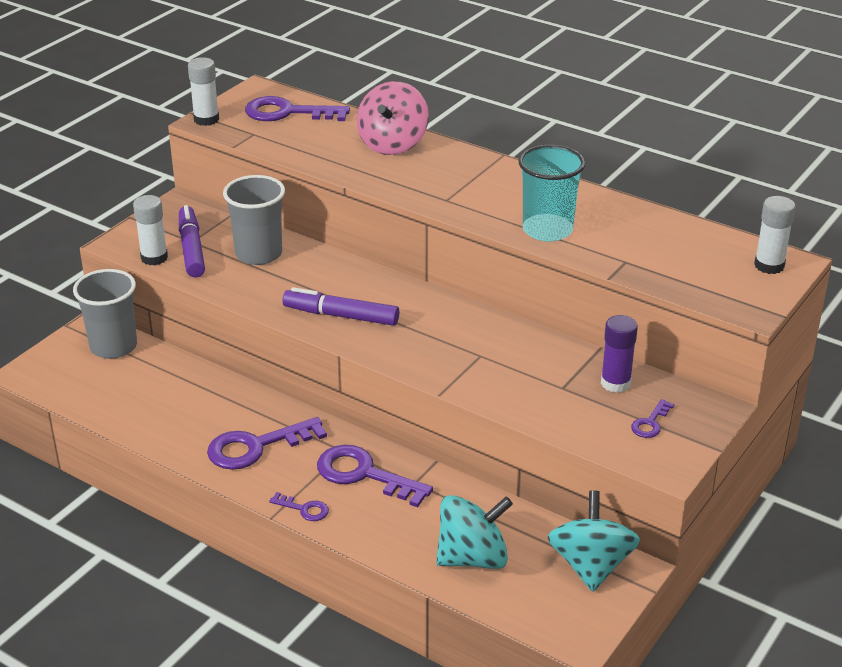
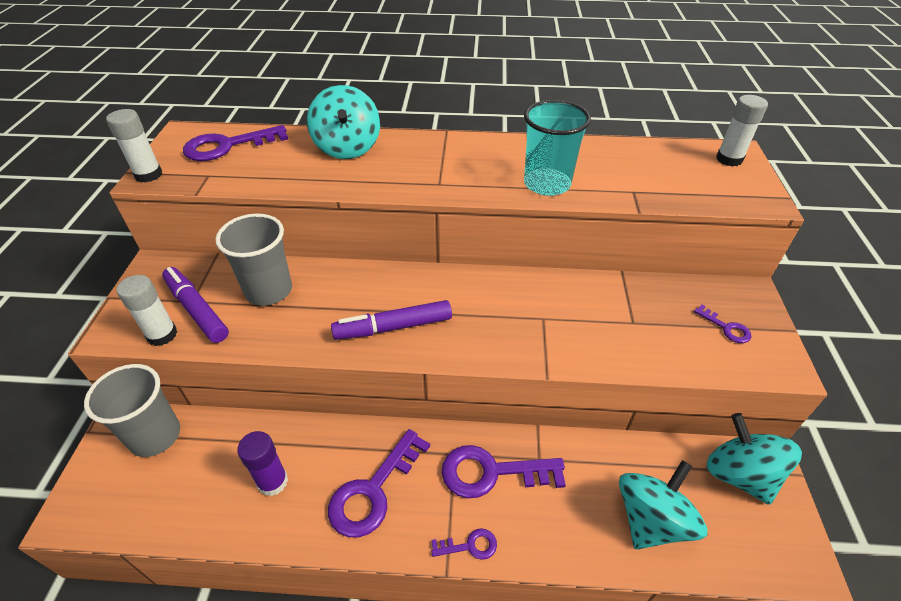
camera: 30 degrees left, 10 degrees up
pink spinning top [357,81,429,155] -> turquoise spinning top [307,85,380,159]
purple glue stick [601,315,638,393] -> purple glue stick moved to [237,431,288,496]
purple key [631,399,674,438] -> purple key turned 45 degrees counterclockwise [694,305,752,343]

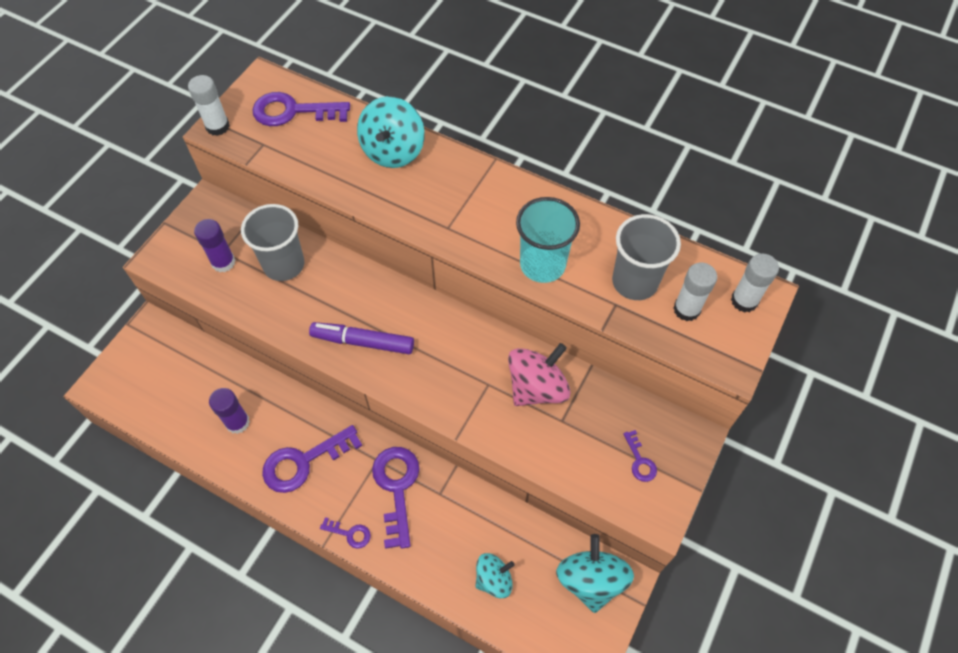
camera: 25 degrees right, 15 degrees up
grey cup [84,364,180,457] -> grey cup moved to [612,214,681,300]
white glue stick [117,275,177,346] -> white glue stick moved to [673,263,717,321]
purple marker [162,267,229,343] -> purple glue stick [194,219,235,272]
purple key [442,445,566,498] -> purple key turned 60 degrees clockwise [372,447,419,549]
turquoise spinning top [619,460,708,549] -> turquoise spinning top [475,553,515,598], size x0.63
none -> pink spinning top [508,343,570,406]

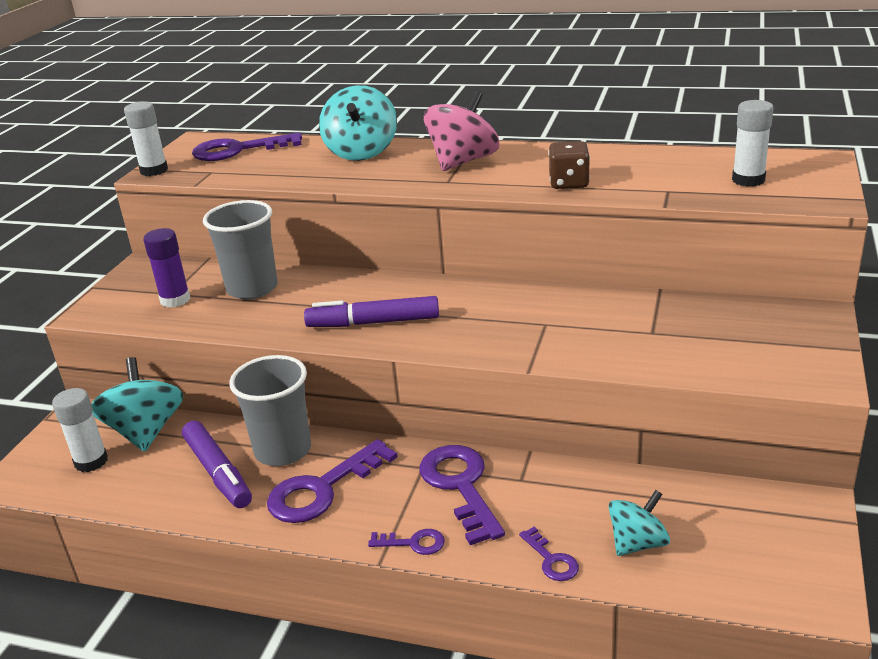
camera: 10 degrees left, 30 degrees down
purple glue stick [209,388,250,434] -> purple marker [182,421,252,508]
pink spinning top [508,343,570,406] -> pink spinning top moved to [424,91,500,171]
turquoise cup [516,197,580,283] -> brown dice [548,141,590,189]
turquoise spinning top [556,534,634,613] -> turquoise spinning top moved to [91,357,183,452]
grey cup [612,214,681,300] -> grey cup moved to [229,355,311,466]
purple key [623,430,657,482] -> purple key moved to [519,527,579,581]
white glue stick [731,254,779,313] -> white glue stick moved to [52,388,108,472]

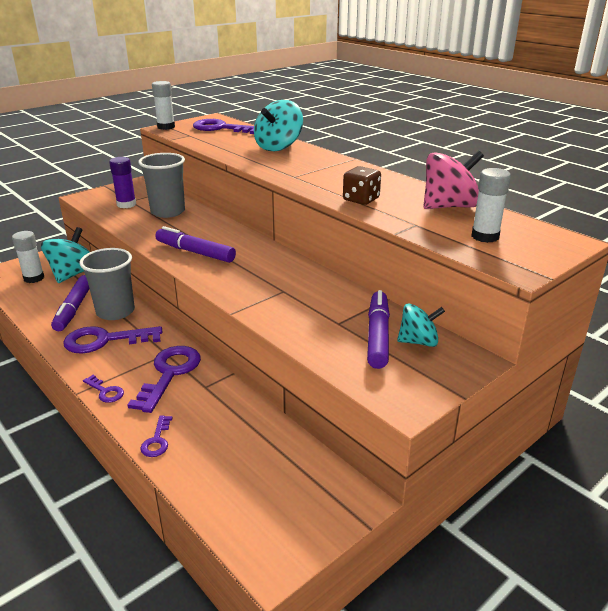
camera: 30 degrees right, 0 degrees up
pink spinning top [424,91,500,171] -> pink spinning top moved to [424,150,484,209]
turquoise spinning top [608,490,670,556] -> turquoise spinning top moved to [397,303,445,347]
none -> purple marker [367,290,390,369]

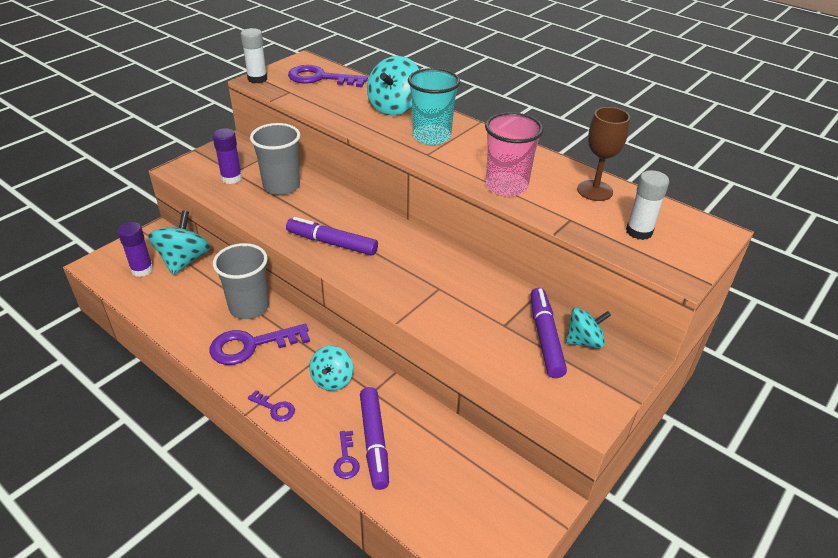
camera: 10 degrees left, 10 degrees up
white glue stick [12,231,44,283] -> purple glue stick [117,222,153,277]
purple marker [51,275,89,331] -> purple marker moved to [360,387,389,490]
purple key [128,346,201,413] -> turquoise spinning top [309,346,353,391]
brown dice [343,166,381,205] -> pink cup [485,112,543,196]
pink spinning top [424,150,484,209] -> brown goblet [577,107,630,201]
none -> turquoise cup [408,68,460,145]

